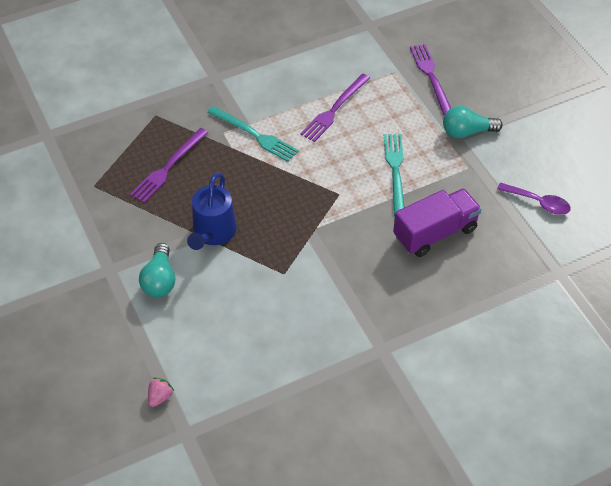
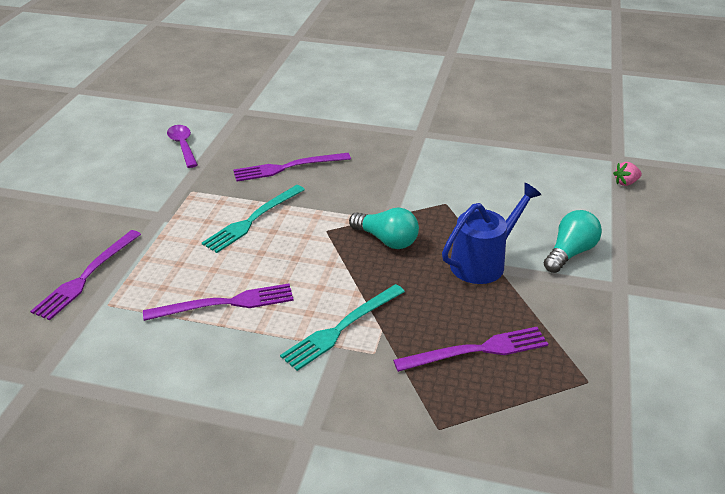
camera: 140 degrees left, 15 degrees down
turquoise fork [207,106,299,162] -> turquoise fork turned 120 degrees counterclockwise [280,284,405,371]
purple truck [393,188,481,257] -> purple fork [233,153,351,182]
turquoise light bulb [443,106,503,138] -> turquoise light bulb moved to [349,208,419,249]

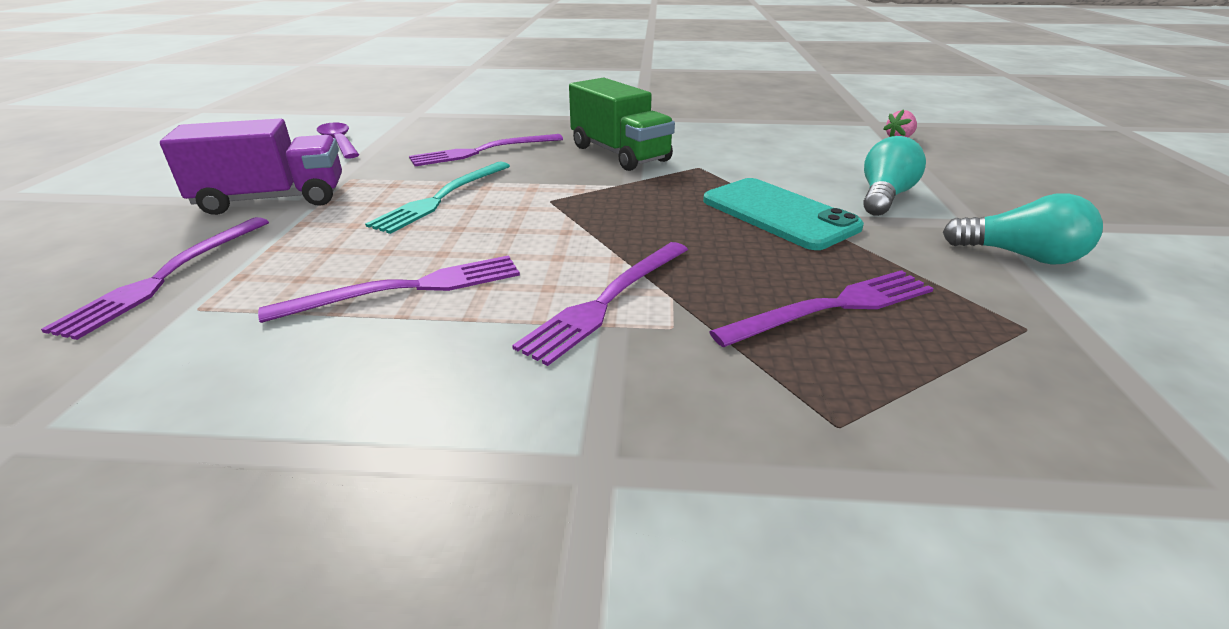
camera: 10 degrees left, 5 degrees down
turquoise fork [280,284,405,371] -> purple fork [512,242,688,366]
turquoise light bulb [349,208,419,249] -> turquoise light bulb moved to [943,193,1103,265]
blue watering can [442,183,541,284] -> turquoise phone [703,178,864,250]
none -> purple truck [160,119,342,215]
none -> green truck [569,78,675,171]

